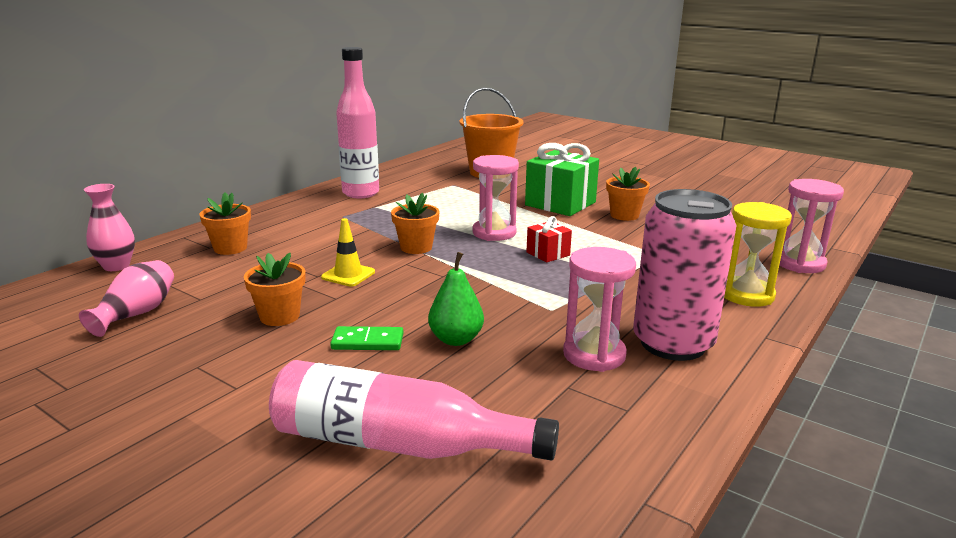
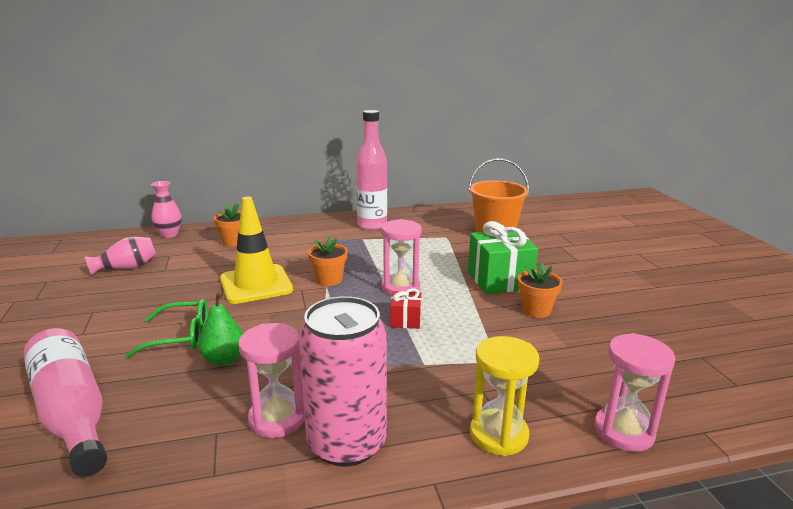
camera: 40 degrees right, 0 degrees up
orange flower pot [244,253,305,326] -> none
yellow traffic cone [321,218,375,287] -> yellow traffic cone [220,197,293,304], size x2.00
green domino [330,326,403,350] -> green glasses [125,299,208,358]

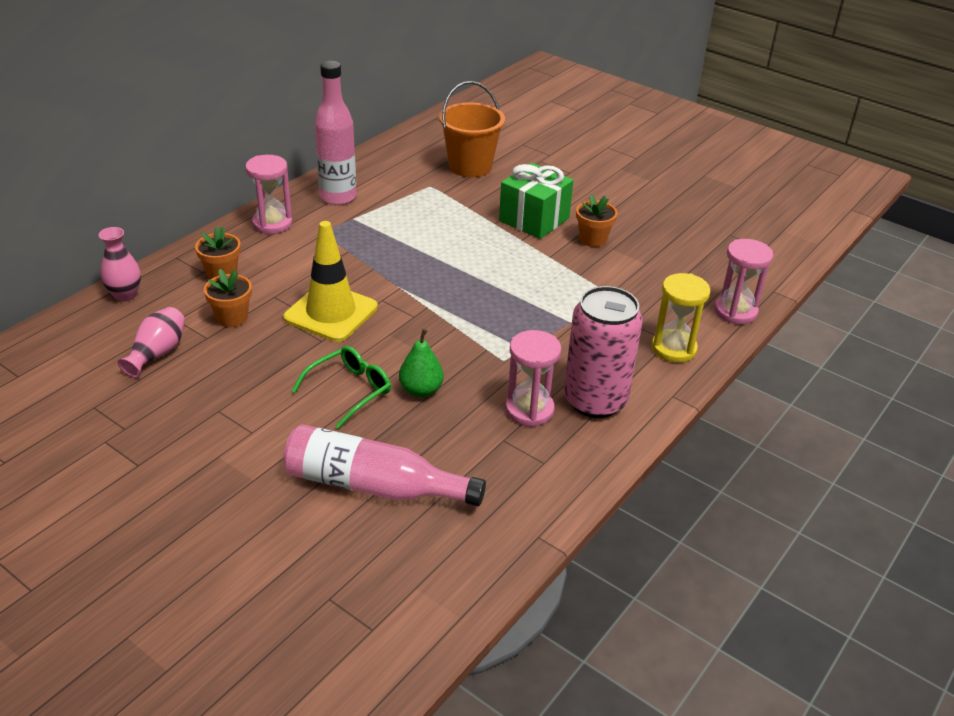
camera: 40 degrees left, 15 degrees up
orange flower pot [308,236,348,286] -> orange flower pot moved to [204,269,252,327]
pink hourglass [381,219,422,295] -> pink hourglass moved to [245,155,293,234]
red gift [390,288,421,329] -> none

